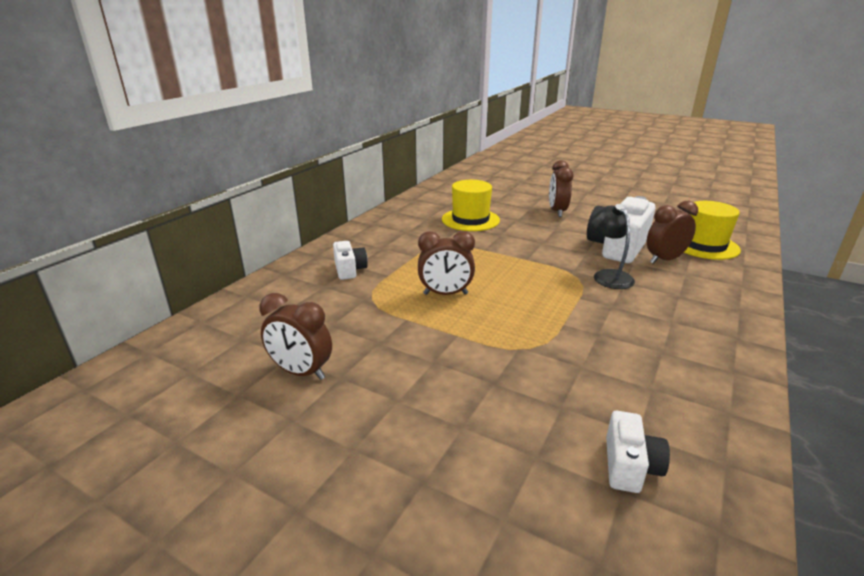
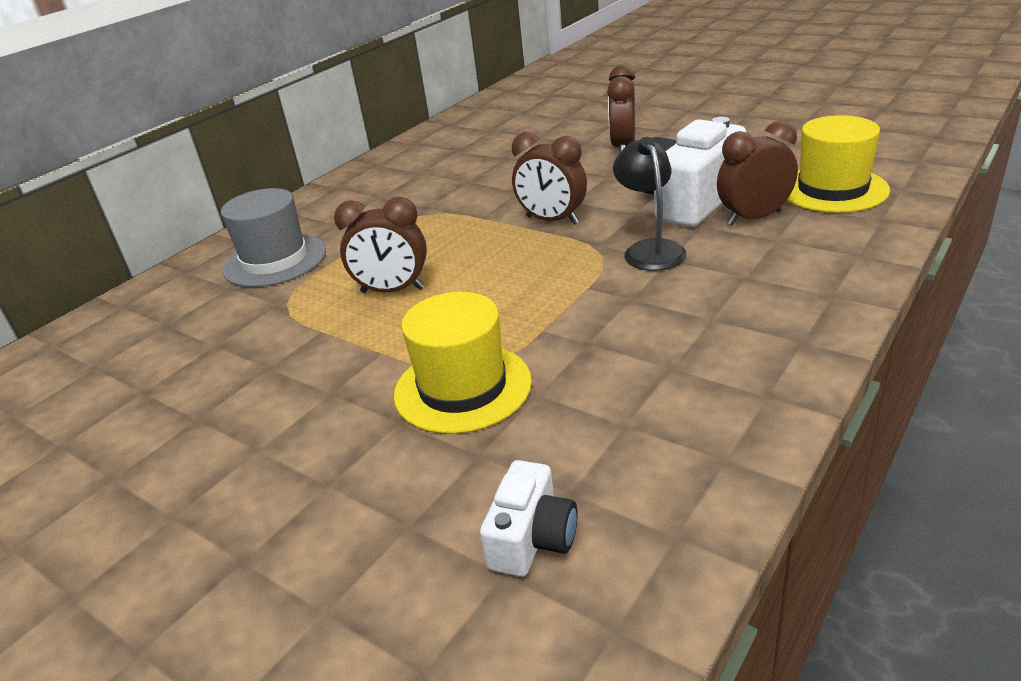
camera: 10 degrees right, 5 degrees up
brown clock [259,293,332,380] -> brown clock moved to [512,132,587,225]
white camera [333,241,368,280] -> grey hat [221,188,326,287]
yellow hat [442,180,500,231] -> yellow hat moved to [394,292,532,434]

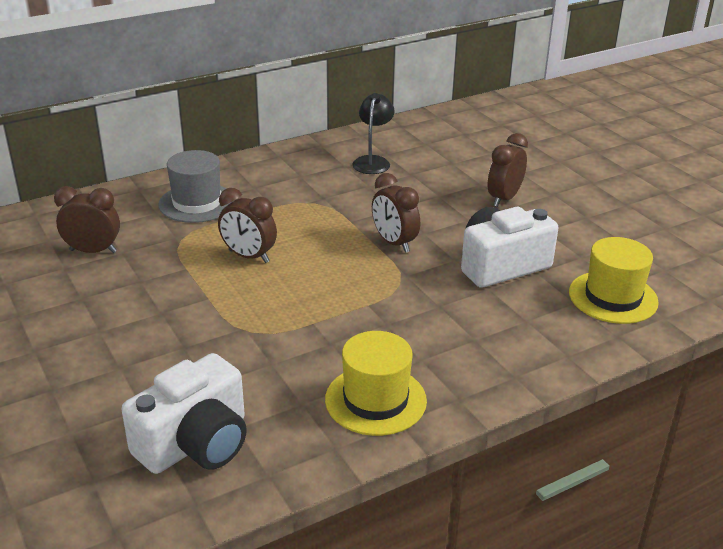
camera: 20 degrees right, 0 degrees up
yellow hat [394,292,532,434] -> yellow hat moved to [325,331,427,436]
white camera [480,460,578,577] -> white camera [121,353,247,474], size x1.87
black lamp [613,137,686,271] -> black lamp moved to [352,93,395,174]
brown clock [717,120,798,225] -> brown clock moved to [54,186,120,253]

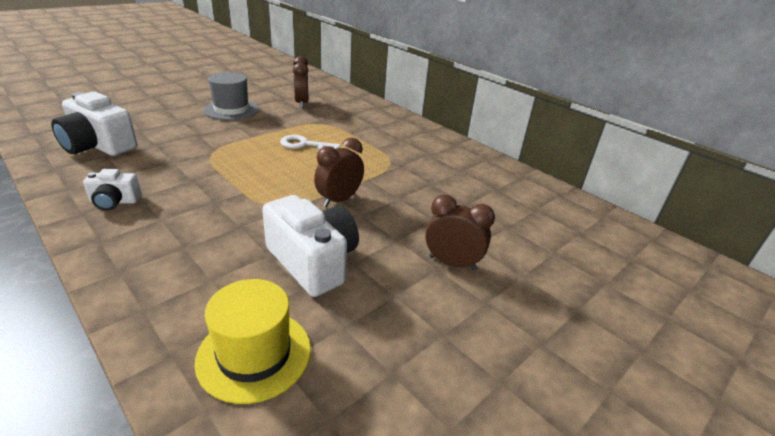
camera: 75 degrees right, 0 degrees up
grey hat [159,150,230,223] -> grey hat moved to [203,72,259,120]
brown clock [218,188,277,263] -> white key [280,135,341,150]
yellow hat [325,331,427,436] -> white camera [83,169,141,211]
black lamp [352,93,395,174] -> none

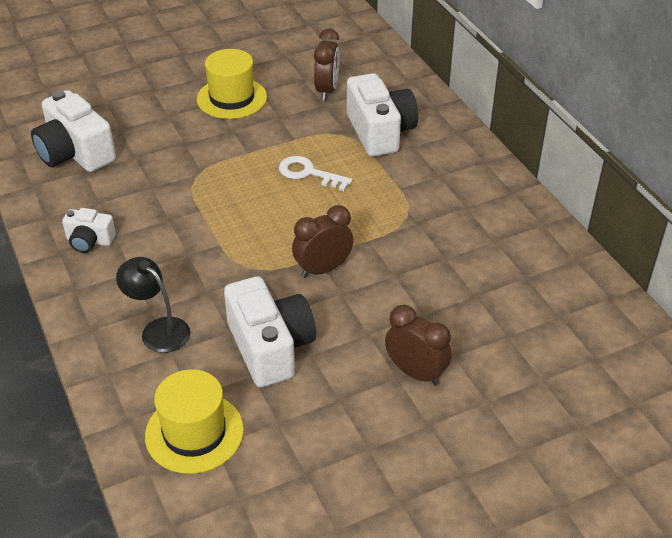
camera: 20 degrees right, 10 degrees up
grey hat [203,72,259,120] -> yellow hat [197,49,267,119]
none -> black lamp [116,257,190,353]
none -> white camera [347,73,418,157]

